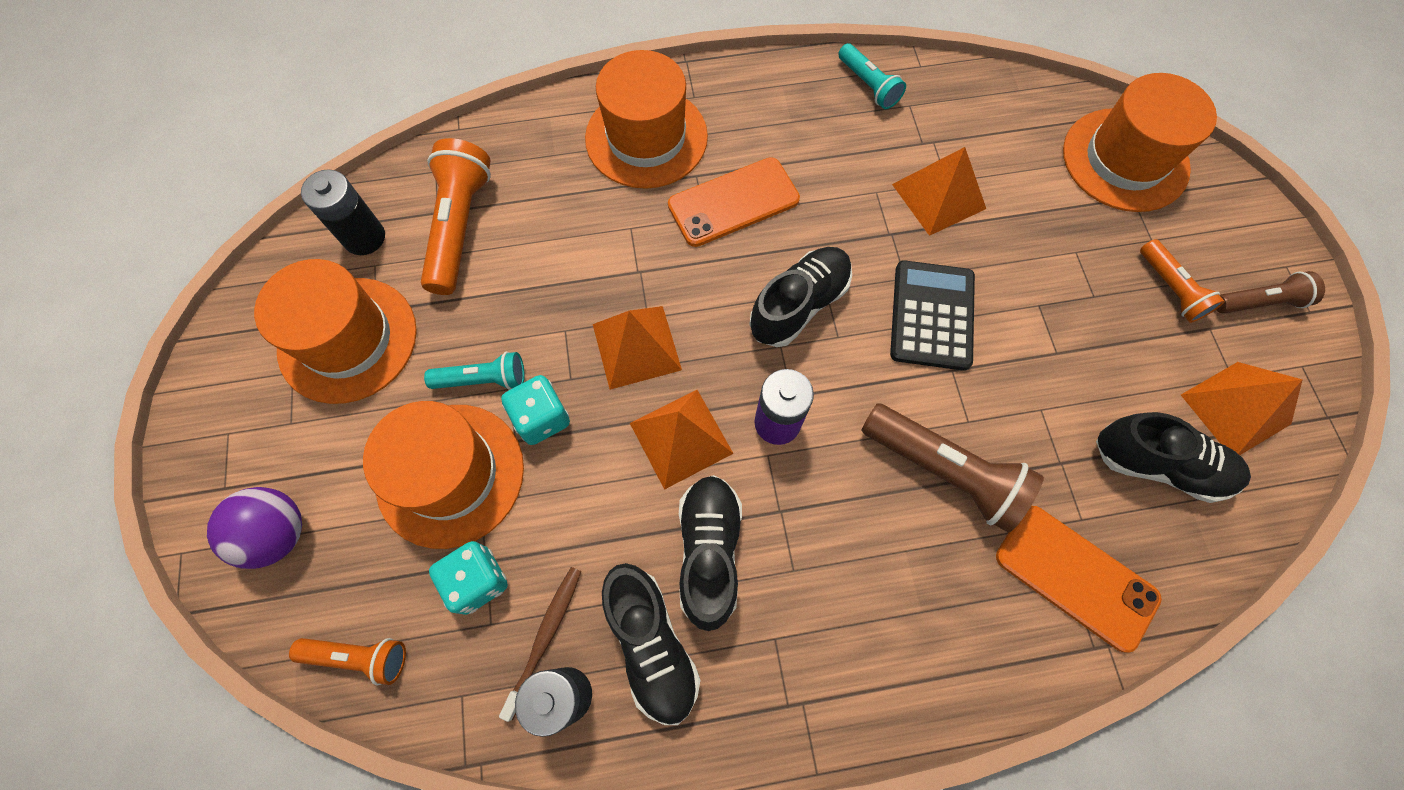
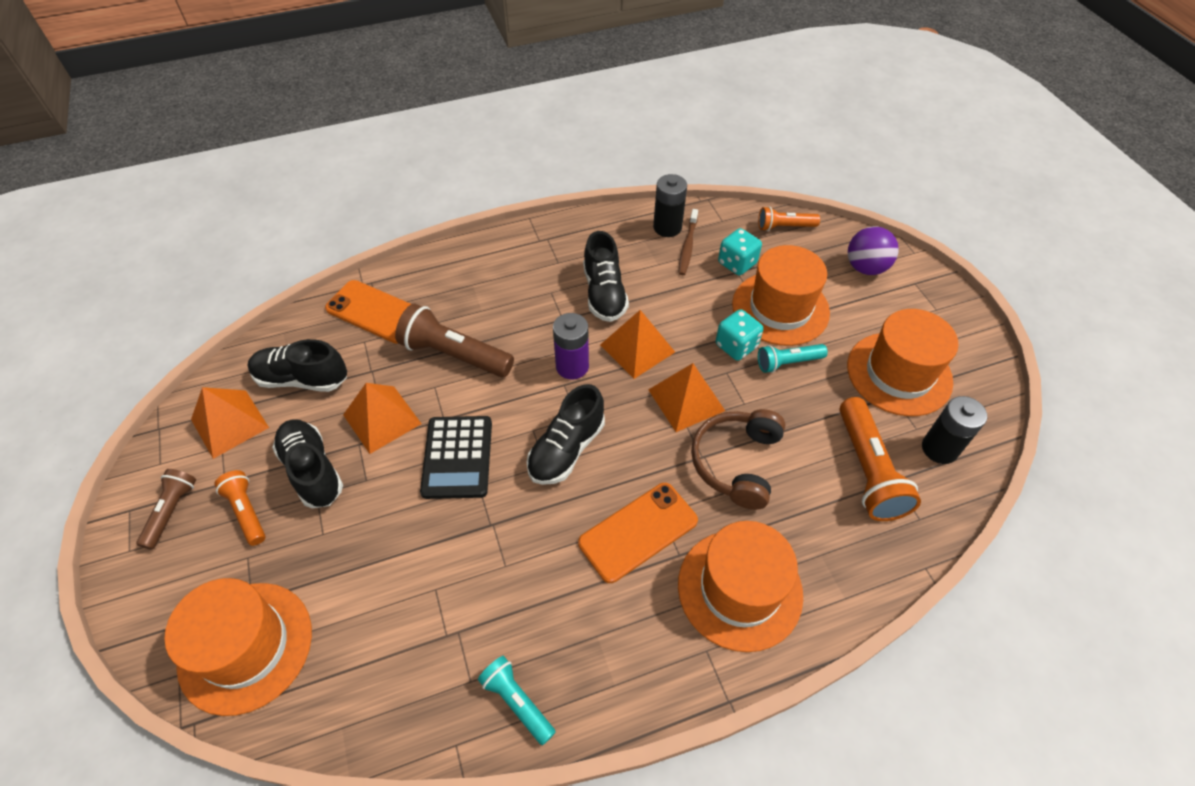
camera: 170 degrees right, 15 degrees down
black shoe [602,563,700,725] -> black shoe moved to [272,419,343,508]
orange pyramid [892,147,986,236] -> orange pyramid moved to [343,383,422,454]
brown flashlight [1216,271,1325,314] -> brown flashlight turned 120 degrees clockwise [136,469,196,550]
none -> brown headphones [691,409,786,510]

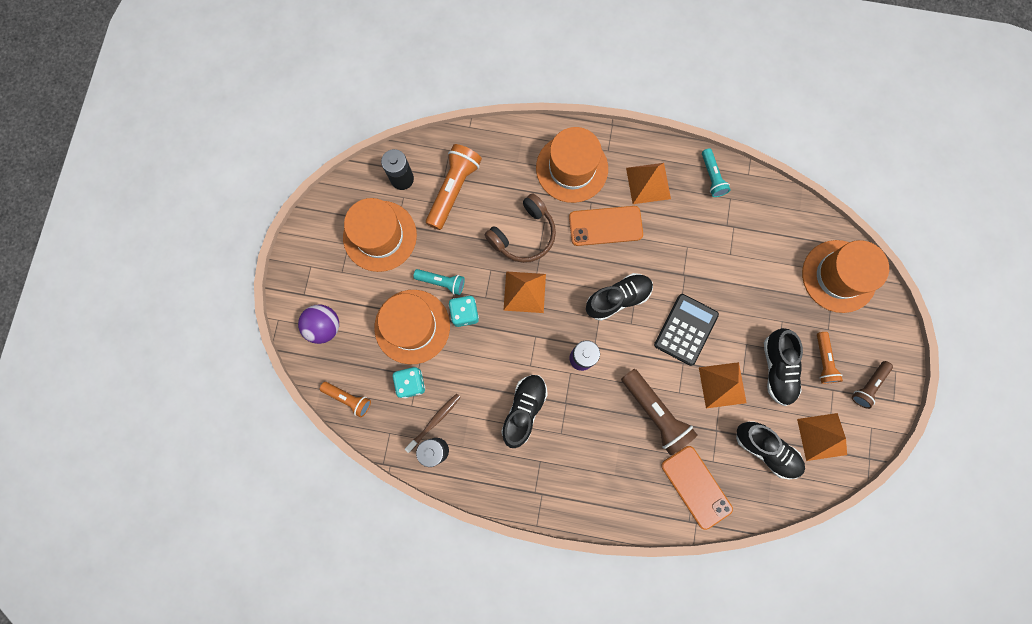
camera: 150 degrees left, 25 degrees up
orange pyramid [600,310,675,379] -> orange pyramid moved to [626,163,671,204]

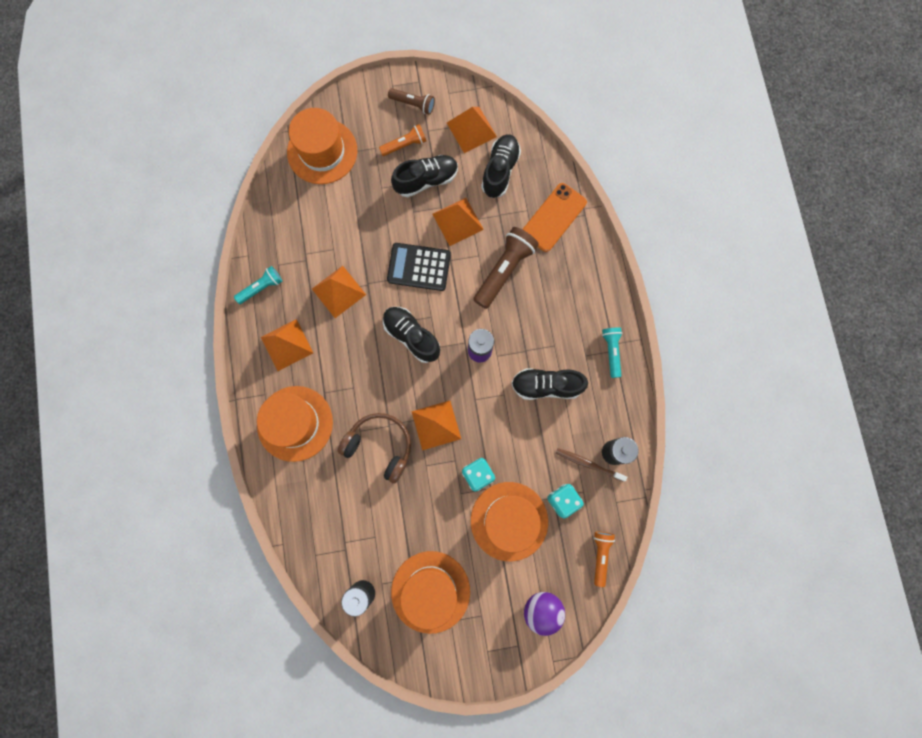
camera: 110 degrees left, 0 degrees up
turquoise flashlight [413,269,465,295] -> turquoise flashlight moved to [602,328,623,378]
orange flashlight [426,144,482,230] -> none
orange phone [569,206,643,246] -> none
none -> orange pyramid [312,266,366,318]

